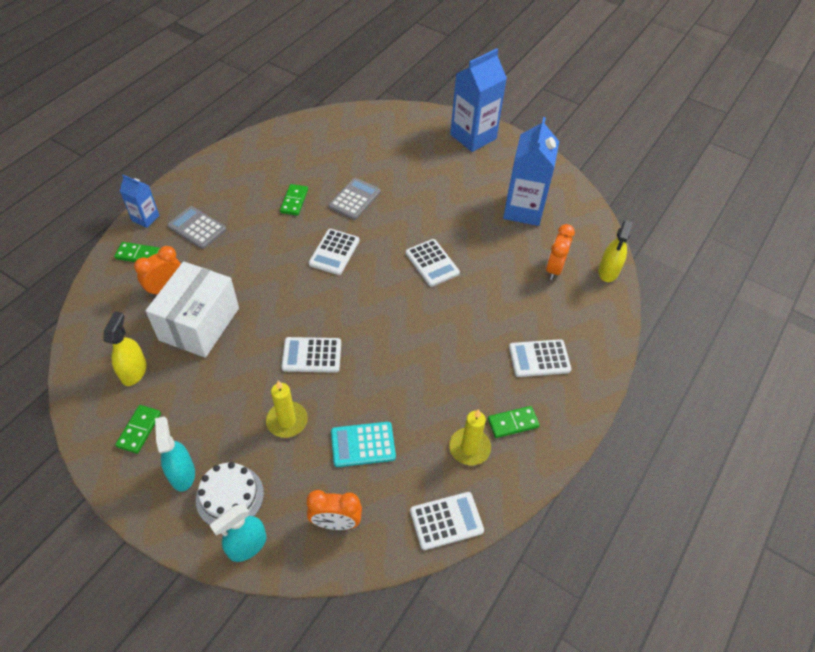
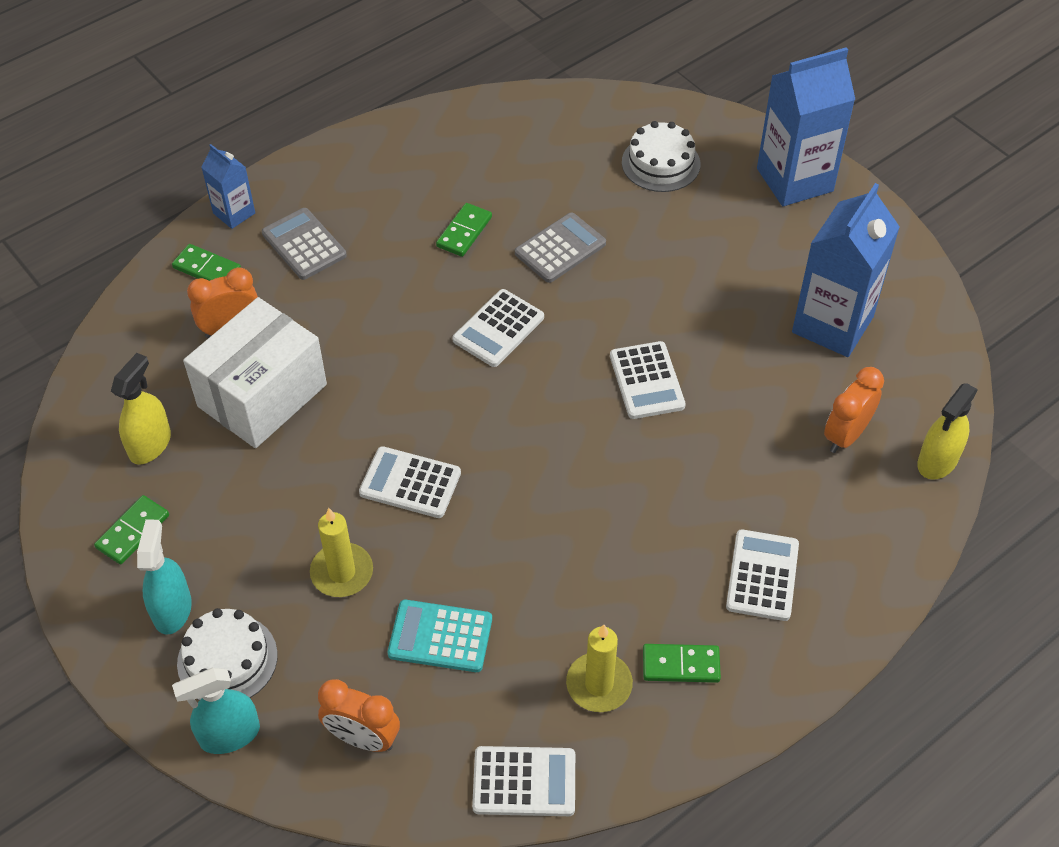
camera: 20 degrees right, 0 degrees up
white calculator [509,339,571,377] -> white calculator turned 90 degrees clockwise [726,529,799,621]
none -> white cake [622,121,700,192]

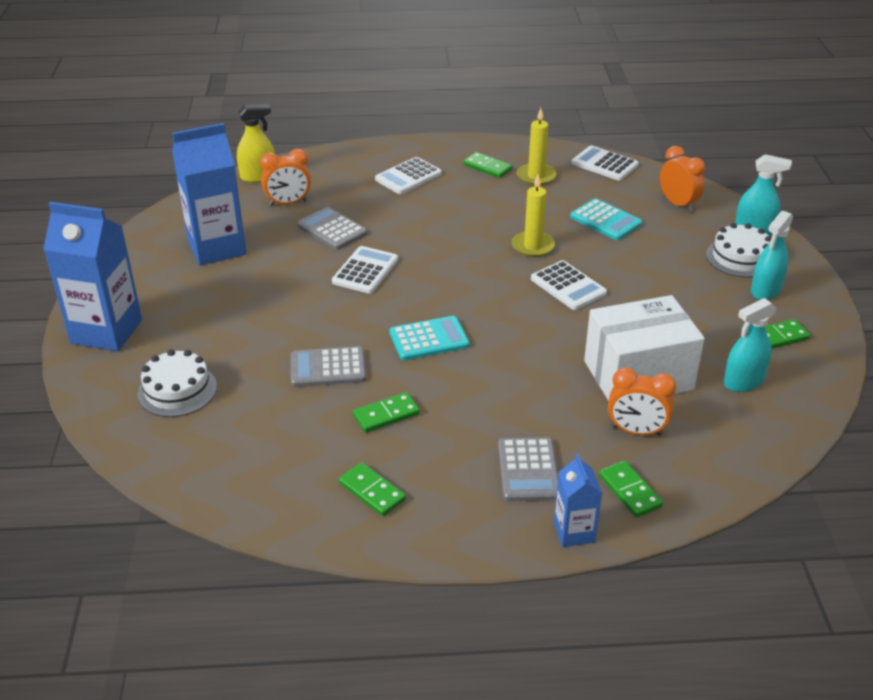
camera: 145 degrees left, 15 degrees down
yellow spray bottle [111,353,171,465] -> turquoise spray bottle [724,298,777,392]
yellow candle [310,508,373,597] -> yellow candle moved to [512,174,555,257]
white calculator [452,289,544,367] -> turquoise calculator [389,316,470,360]
none -> grey calculator [297,207,367,250]
none -> green domino [339,462,406,516]

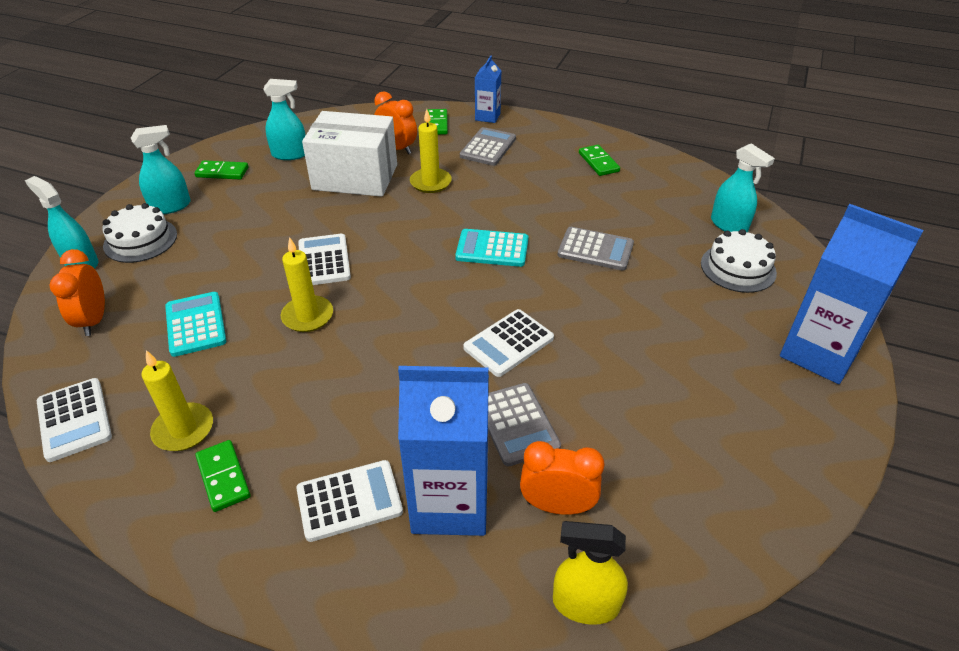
camera: 155 degrees left, 5 degrees up
blue carton [172,123,246,265] -> blue carton moved to [398,366,489,536]
green domino [353,392,420,433] -> none
none -> yellow candle [410,109,452,193]
none -> turquoise spray bottle [711,143,775,232]

